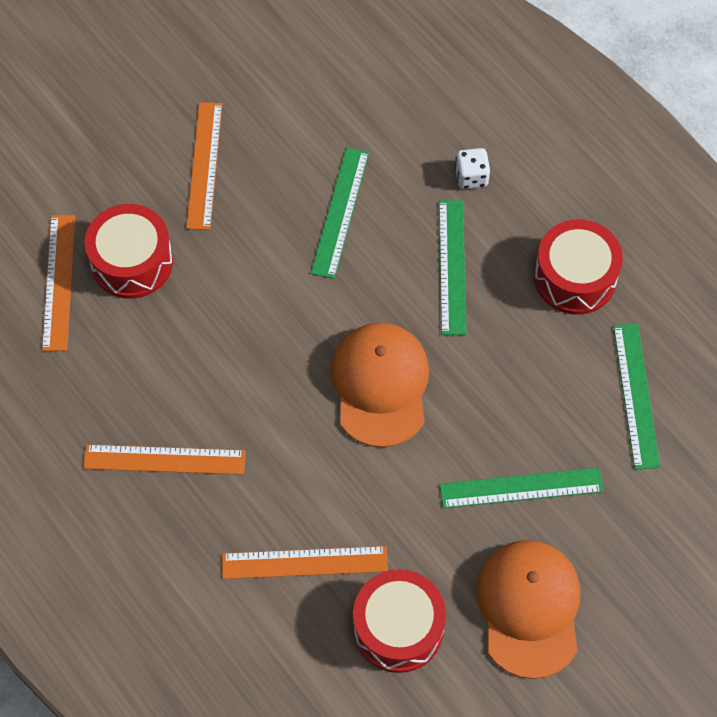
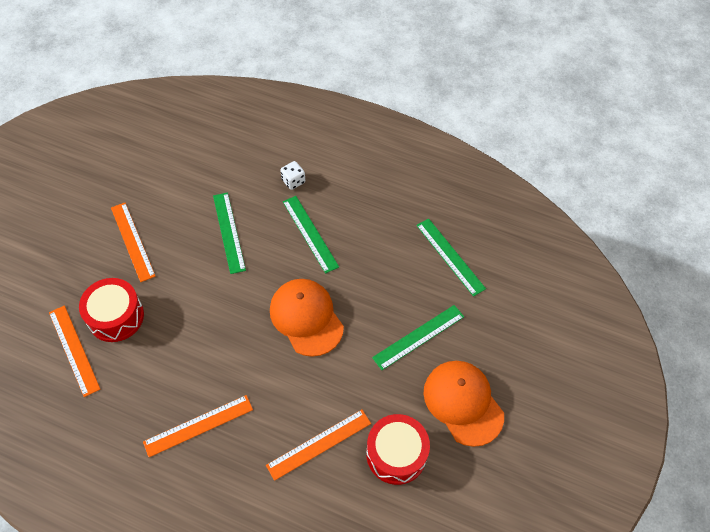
camera: 30 degrees left, 5 degrees down
red drum [534,219,623,315] -> none

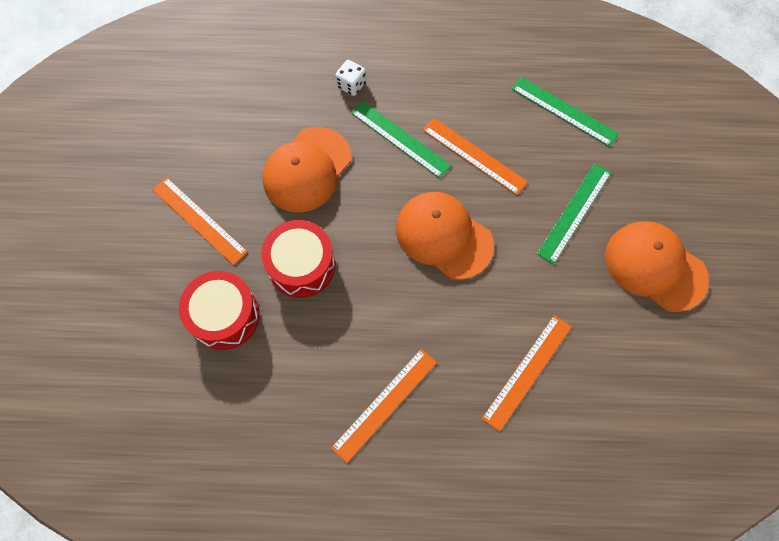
camera: 20 degrees left, 10 degrees up
orange ruler [49,305,100,397] -> orange ruler moved to [423,118,528,195]
green ruler [213,192,246,274] -> orange cap [263,127,351,213]
red drum [366,414,430,485] -> red drum moved to [261,220,335,298]

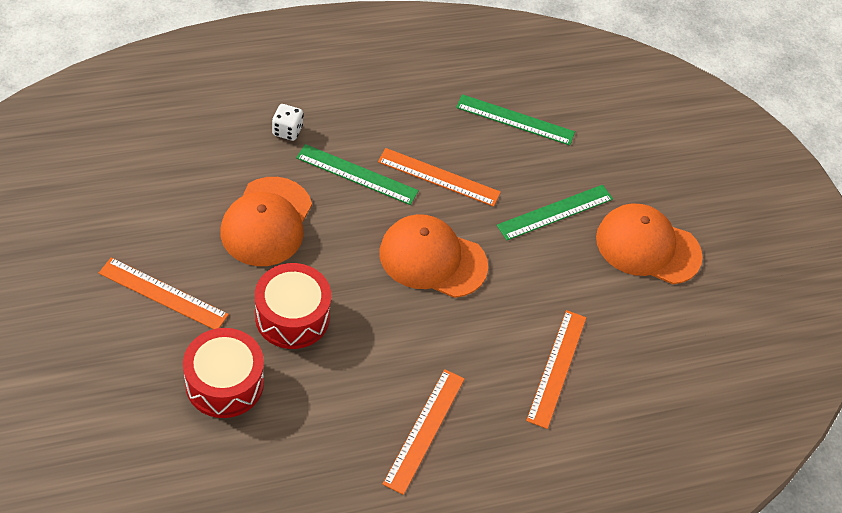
camera: 25 degrees left, 15 degrees down
green ruler [537,163,611,264] -> green ruler turned 45 degrees clockwise [497,185,613,240]

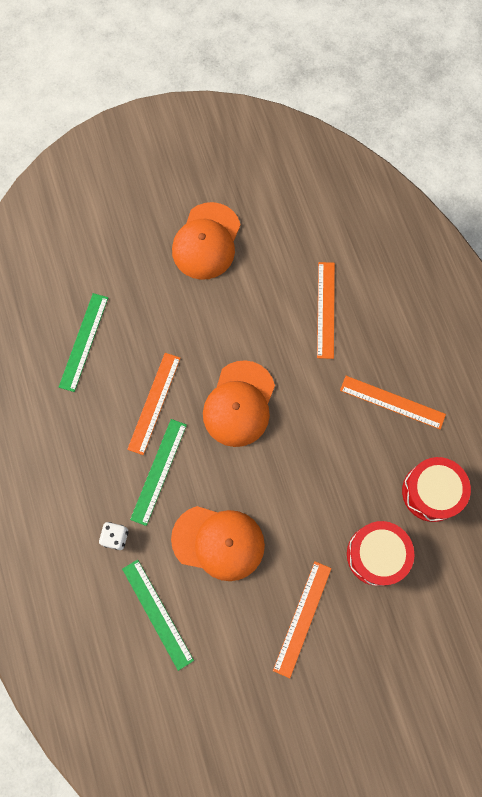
camera: 85 degrees left, 20 degrees up
red drum [255,263,331,349] -> red drum moved to [402,457,471,522]
green ruler [497,185,613,240] -> green ruler moved to [122,560,194,671]
orange ruler [526,310,586,429] -> orange ruler turned 75 degrees clockwise [317,262,335,359]

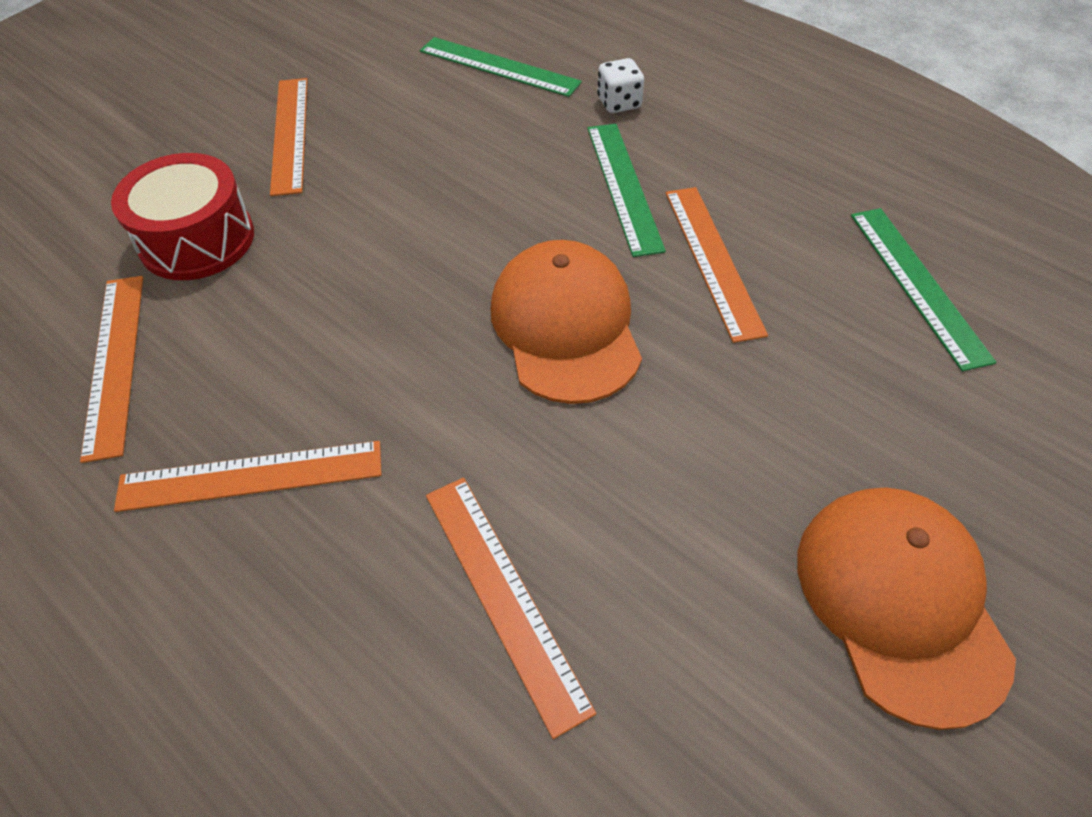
camera: 150 degrees right, 20 degrees down
orange cap [171,506,265,581] -> none
red drum [402,457,471,522] -> orange ruler [80,276,143,463]

